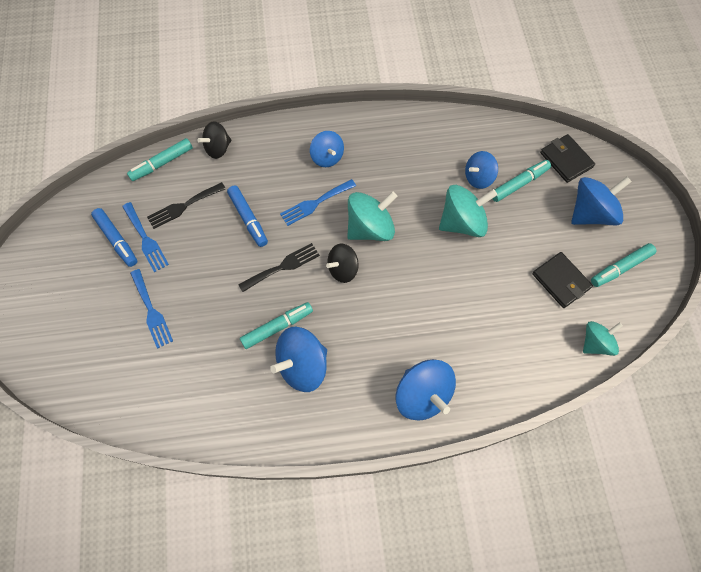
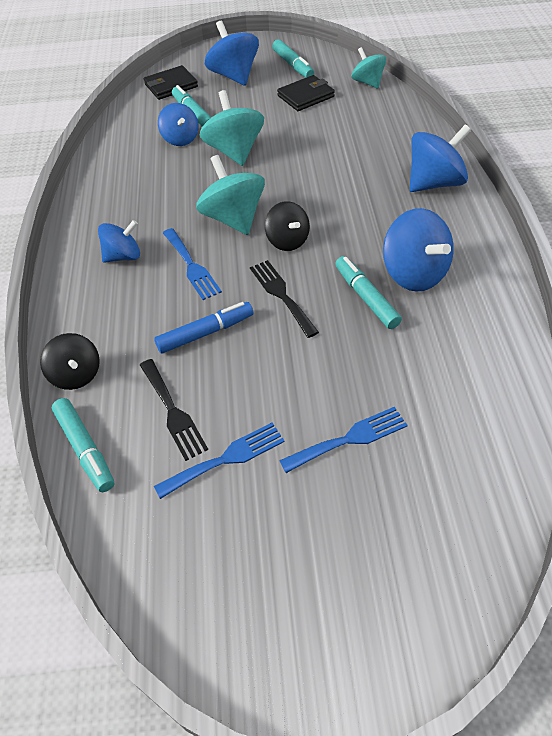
camera: 85 degrees left, 15 degrees down
blue marker [91,208,138,267] -> none

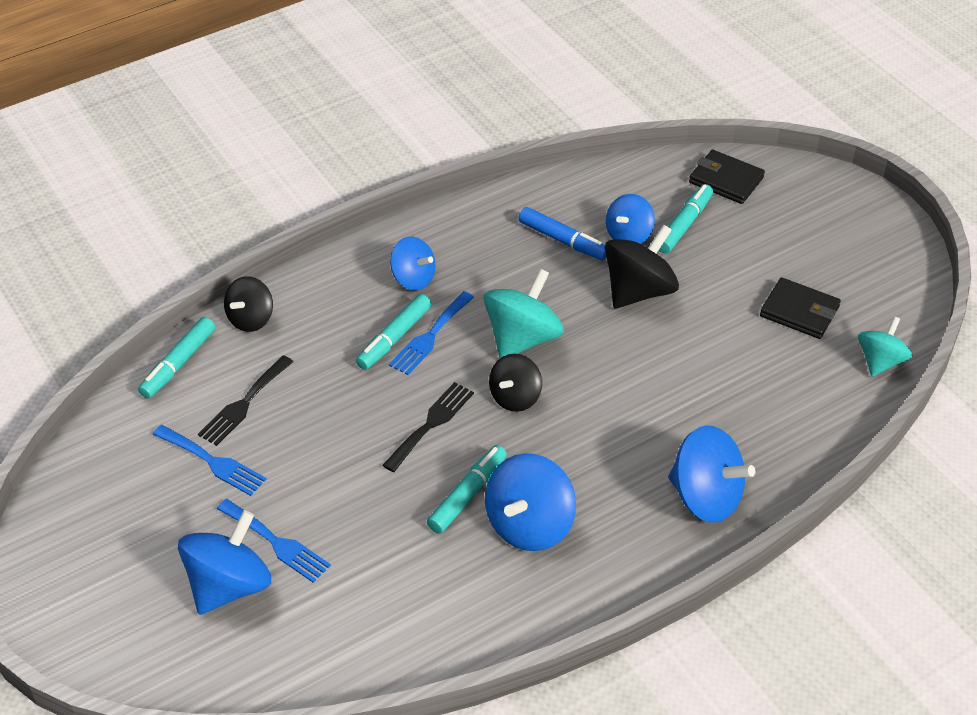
camera: 60 degrees right, 5 degrees down
blue marker [154,302,253,354] -> blue marker moved to [519,207,606,260]
turquoise spinning top [200,90,264,166] -> black spinning top [605,224,679,308]
blue spinning top [205,21,259,86] -> blue spinning top moved to [178,510,271,615]
turquoise marker [272,39,314,78] -> turquoise marker moved to [356,294,432,370]

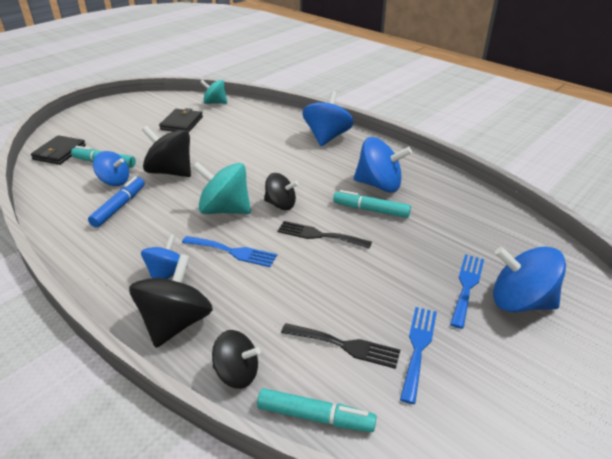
camera: 105 degrees left, 10 degrees down
turquoise marker [356,294,432,370] -> none
none -> black spinning top [129,254,213,348]

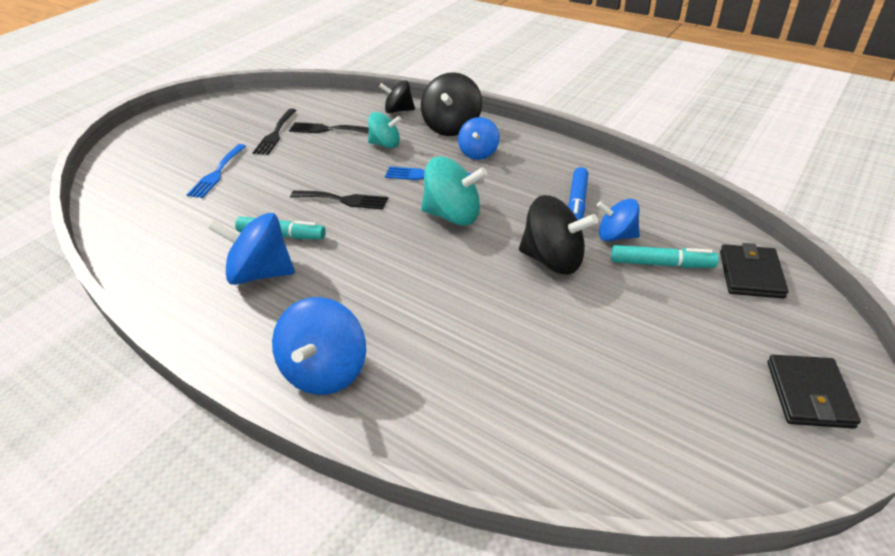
camera: 175 degrees right, 5 degrees up
black wallet [159,108,203,132] -> black wallet moved to [767,355,861,429]
turquoise spinning top [200,80,227,104] -> turquoise spinning top moved to [368,112,401,148]
turquoise marker [257,388,377,432] -> none
black spinning top [264,173,298,210] -> none
blue fork [400,307,437,404] -> black fork [252,109,297,155]
blue spinning top [493,246,566,312] -> none

